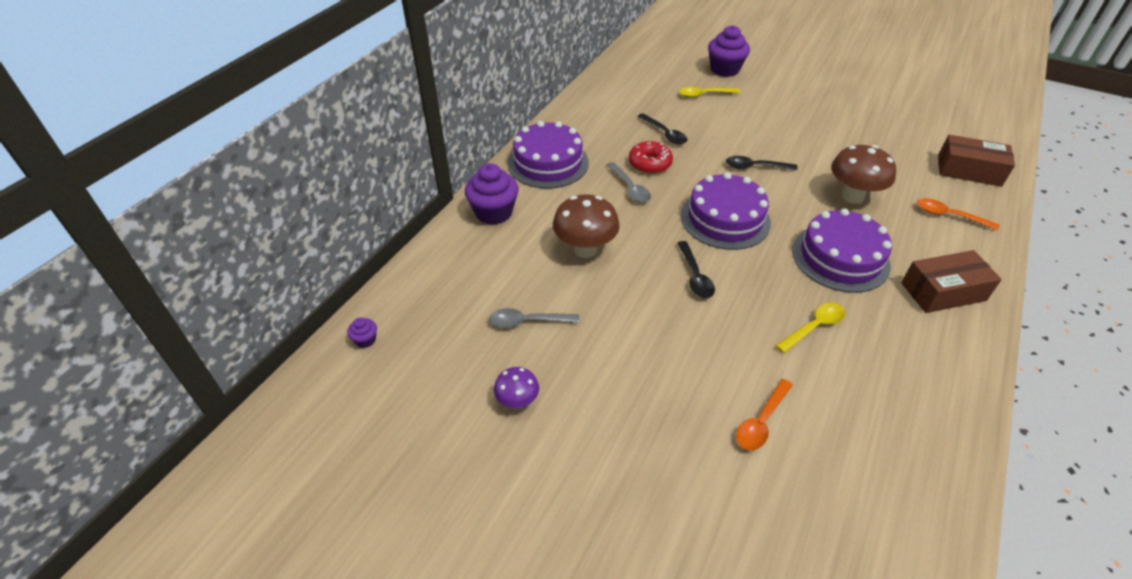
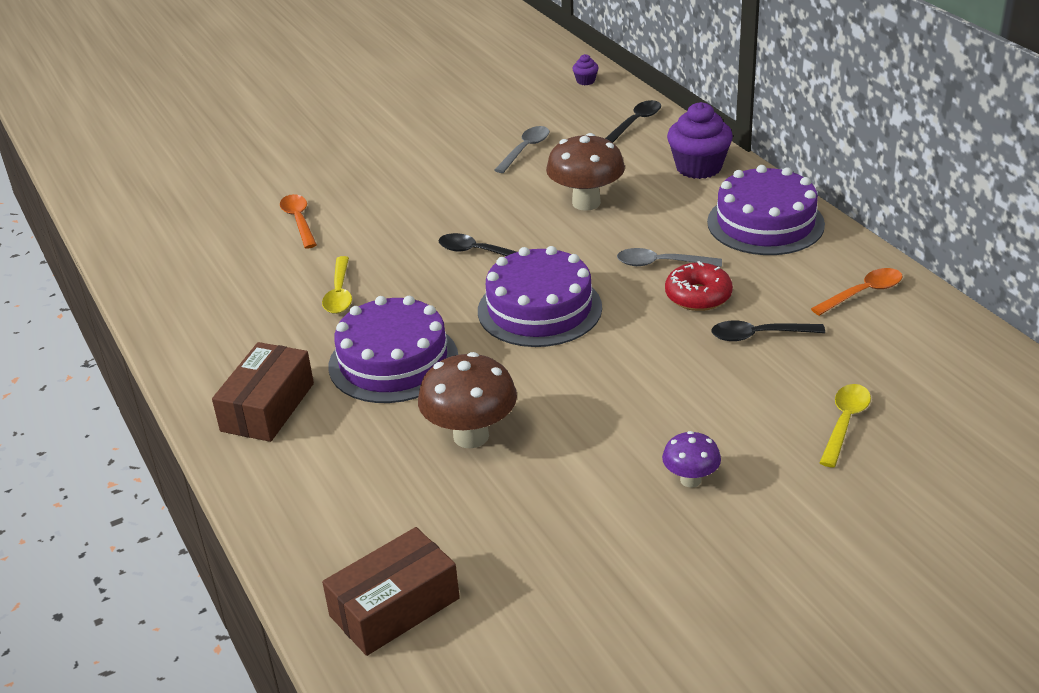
camera: 125 degrees right, 10 degrees down
purple mushroom [494,367,539,409] -> purple mushroom moved to [662,431,721,488]
purple cupcake [708,25,750,77] -> none
black spoon [726,156,798,170] -> black spoon moved to [605,100,661,142]
orange spoon [917,198,1000,231] -> orange spoon moved to [811,268,903,316]

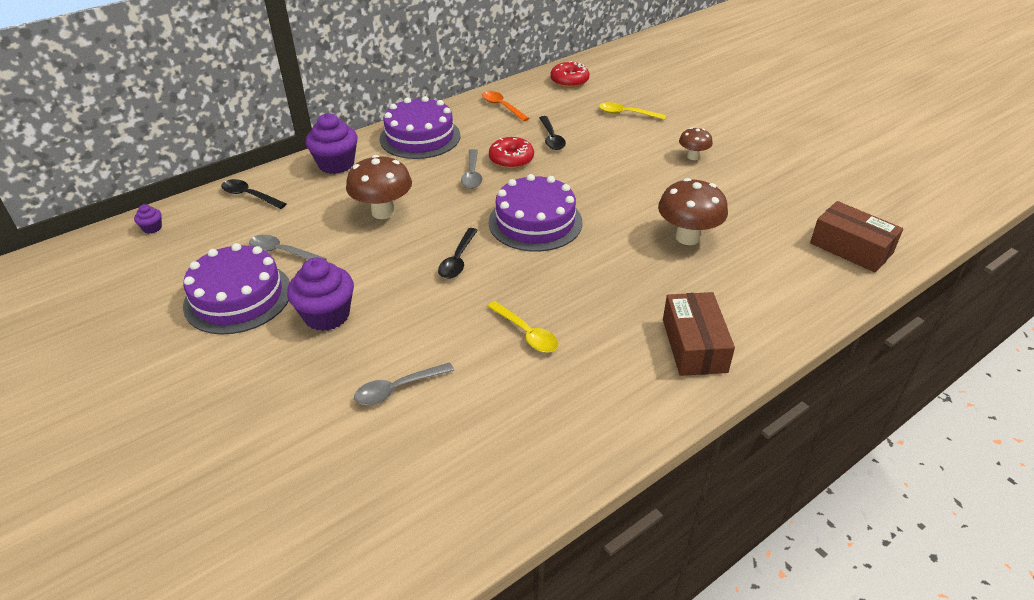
camera: 100 degrees left, 5 degrees up
brown box [212,342,314,442] -> brown box turned 75 degrees clockwise [663,292,735,376]
orange spoon [280,194,317,249] -> grey spoon [354,362,454,405]
yellow spoon [322,256,352,314] -> yellow spoon turned 60 degrees clockwise [487,301,559,353]
purple cake [329,296,458,403] -> purple cake moved to [183,243,290,335]
purple mushroom [662,431,721,488] -> brown mushroom [679,127,713,160]
none -> purple cupcake [287,258,354,331]
none -> red donut [550,61,589,88]

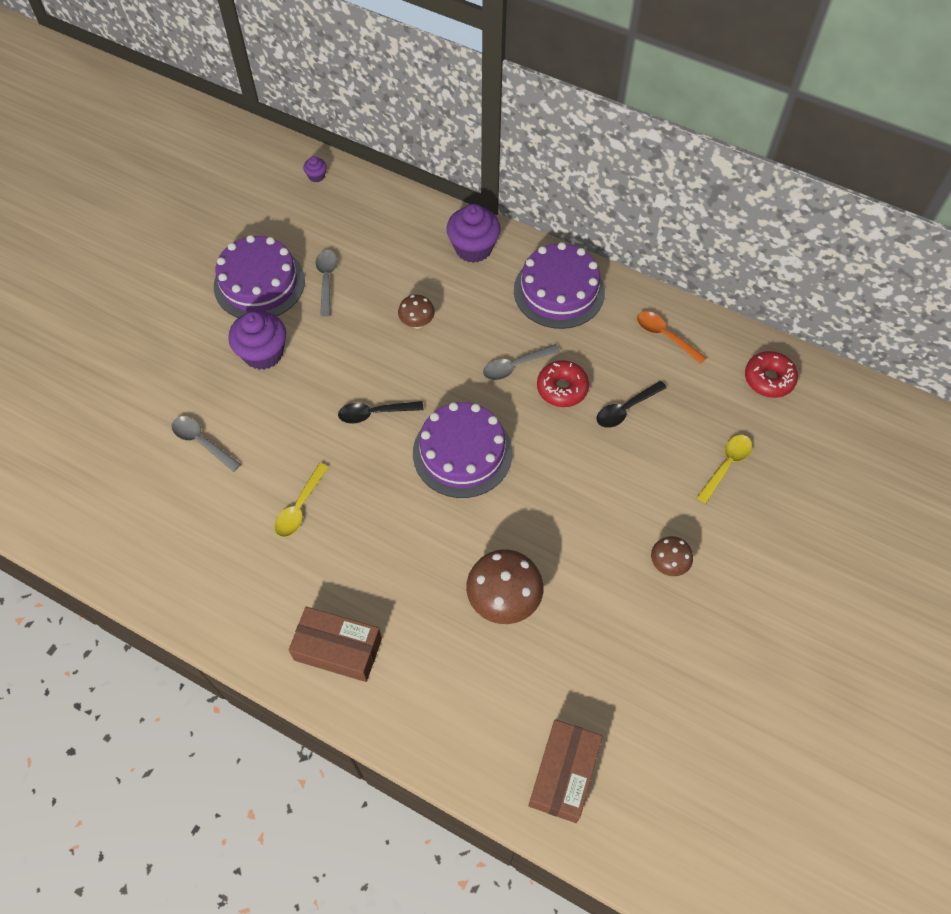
camera: 65 degrees right, 20 degrees up
black spoon [221,179,286,209] -> none
brown mushroom [346,155,412,219] -> brown mushroom [398,295,435,329], size x0.56
orange spoon [482,91,529,122] -> orange spoon turned 75 degrees counterclockwise [637,311,707,364]
yellow spoon [599,102,666,120] -> yellow spoon turned 45 degrees clockwise [696,435,752,504]
brown box [663,292,735,376] -> brown box turned 45 degrees clockwise [288,607,382,682]

